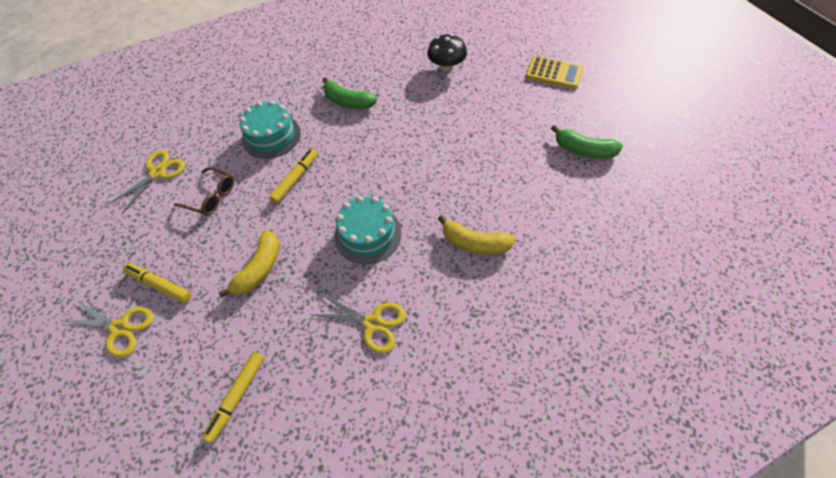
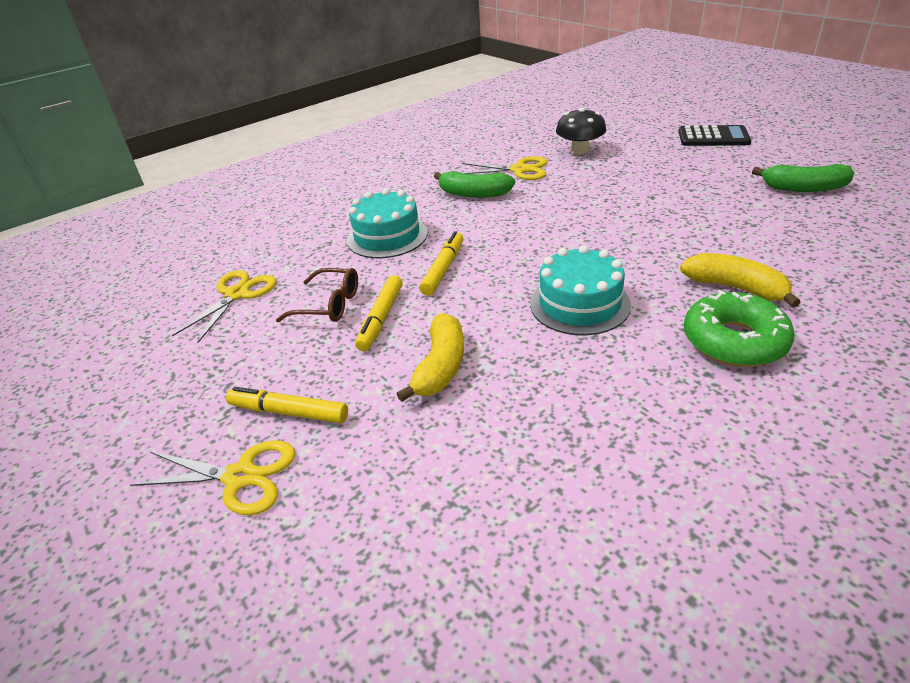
camera: 10 degrees left, 20 degrees down
yellow marker [202,352,265,443] -> yellow marker moved to [355,275,403,351]
yellow scissors [310,293,406,354] -> yellow scissors moved to [462,156,547,180]
yellow banana [438,215,515,255] -> yellow banana turned 150 degrees counterclockwise [680,253,801,308]
yellow calculator [526,56,583,89] -> black calculator [678,125,751,146]
none -> green donut [684,290,795,367]

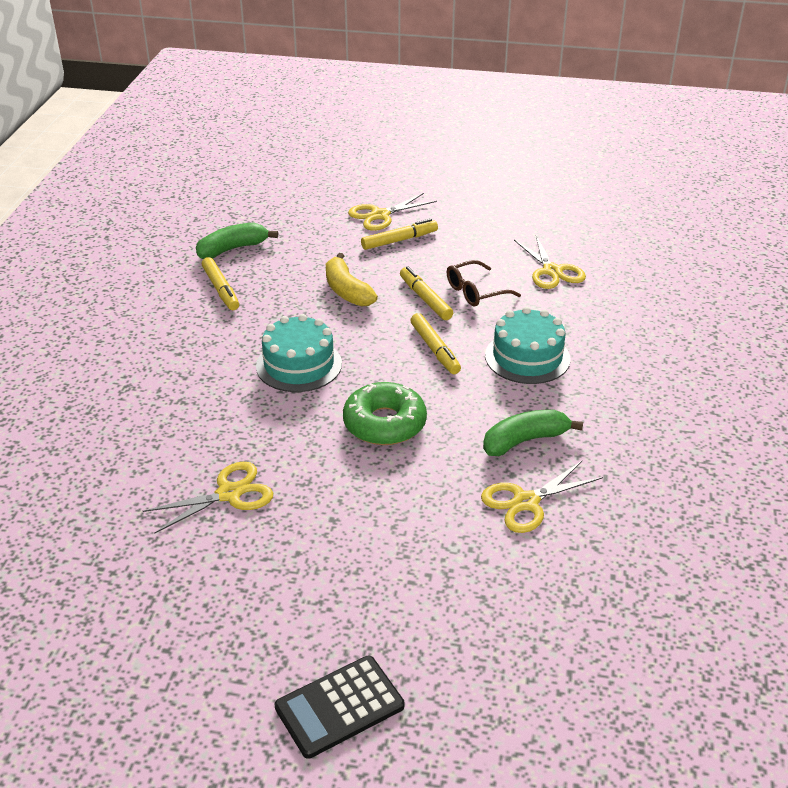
camera: 135 degrees right, 0 degrees up
black mushroom [556,108,606,154] -> none
yellow banana [680,253,801,308] -> none
green donut [684,290,795,367] -> green donut moved to [343,382,427,445]
green banana [752,164,854,192] -> green banana moved to [196,222,278,259]
none -> yellow scissors [143,462,273,534]
none -> yellow marker [202,257,239,310]

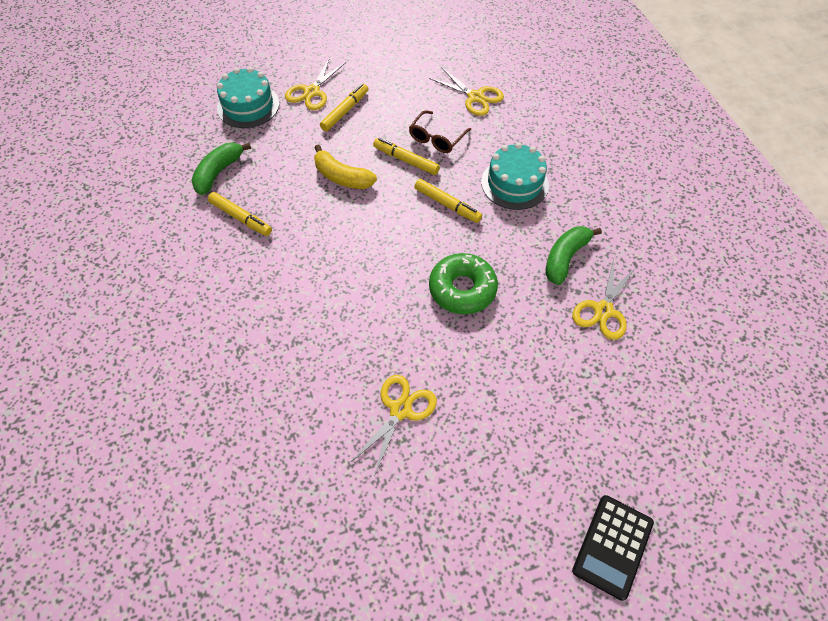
camera: 30 degrees left, 20 degrees up
turquoise cake [256,314,342,392] -> turquoise cake moved to [217,67,279,128]

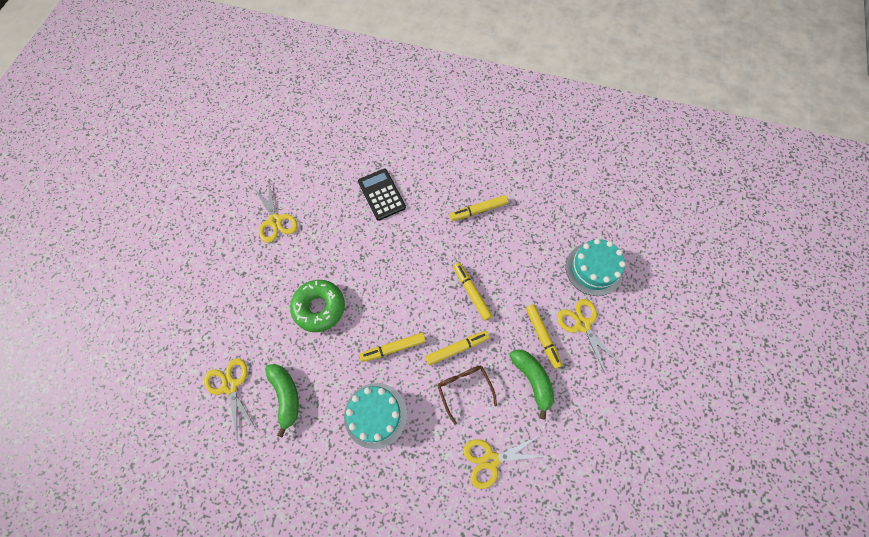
camera: 125 degrees right, 10 degrees up
green banana [191,142,251,195] -> green banana moved to [509,349,554,420]
yellow banana [314,145,377,189] -> yellow marker [453,263,492,321]
black calculator [572,495,654,601] -> black calculator moved to [358,169,406,221]

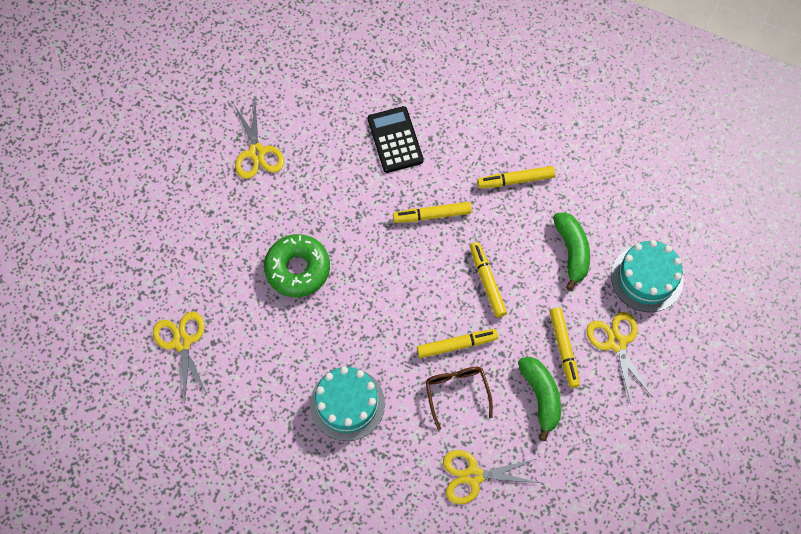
camera: 10 degrees right, 0 degrees up
green banana [265,364,299,438] -> green banana moved to [553,212,590,291]
yellow marker [359,333,426,362] -> yellow marker moved to [393,202,472,223]

